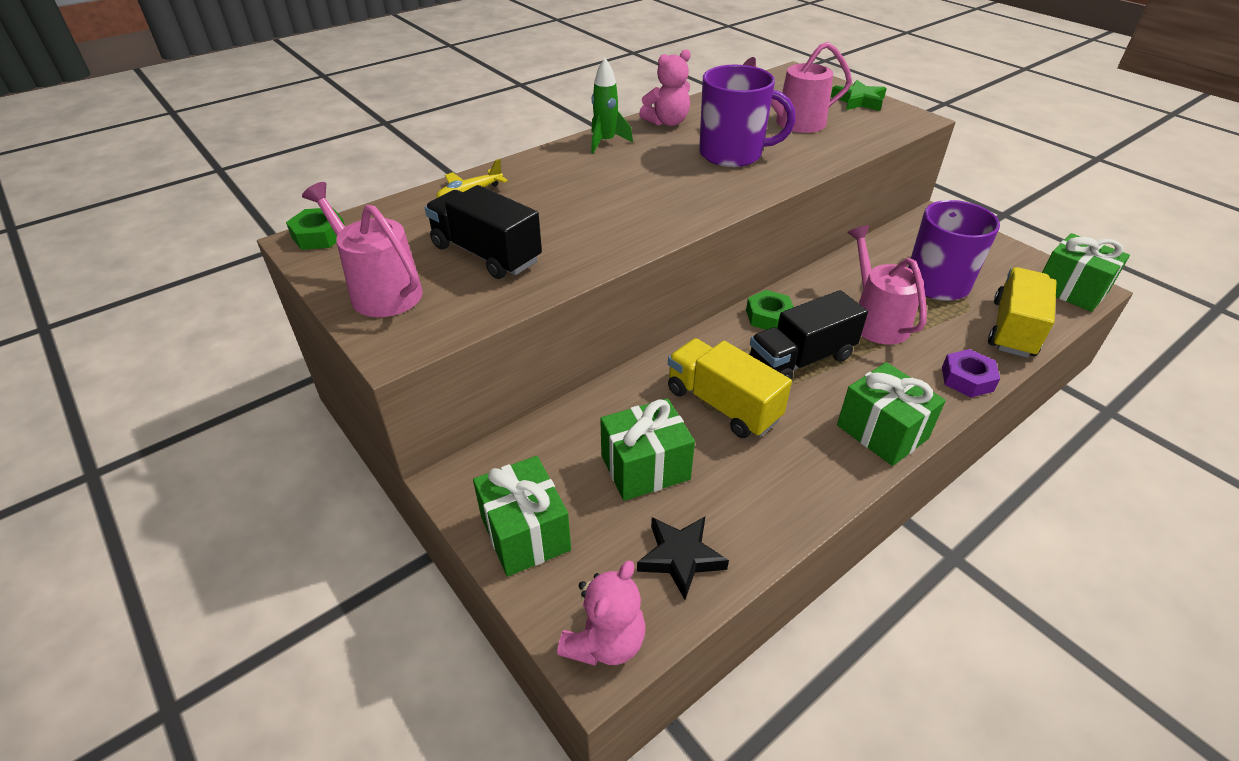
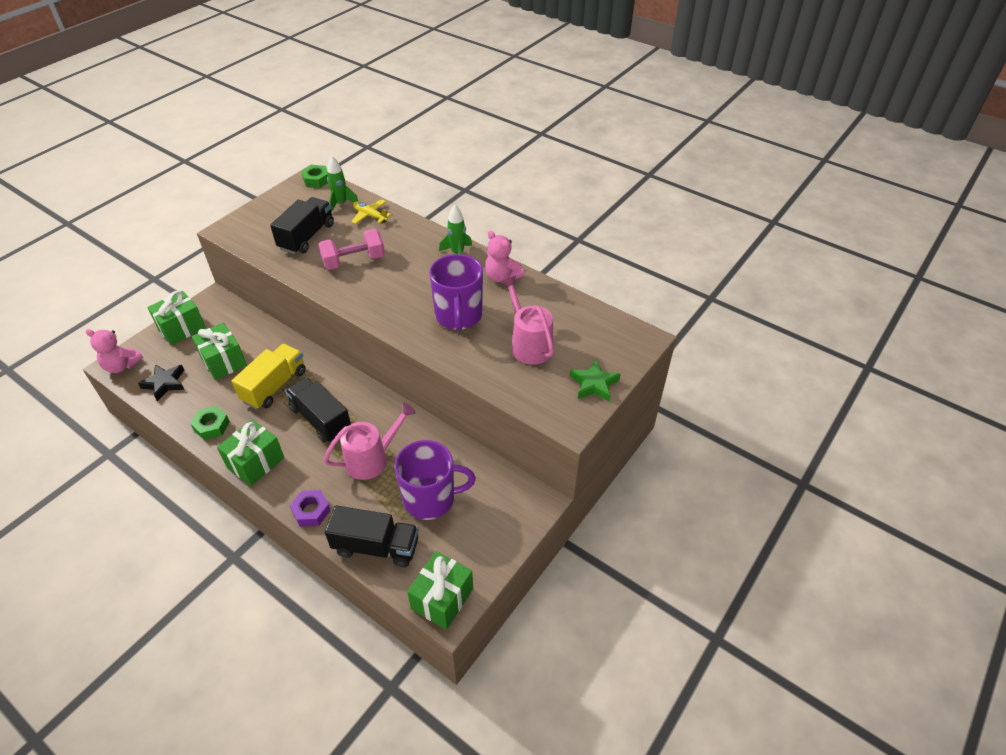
camera: 75 degrees right, 5 degrees up
pink watering can [302,182,423,317] -> none
green nut [746,290,794,330] -> green nut moved to [191,406,230,440]
yellow truck [988,267,1057,358] -> black truck [325,505,419,567]
none -> pink dumbbell [318,229,385,270]
none -> green rocket [327,156,359,213]

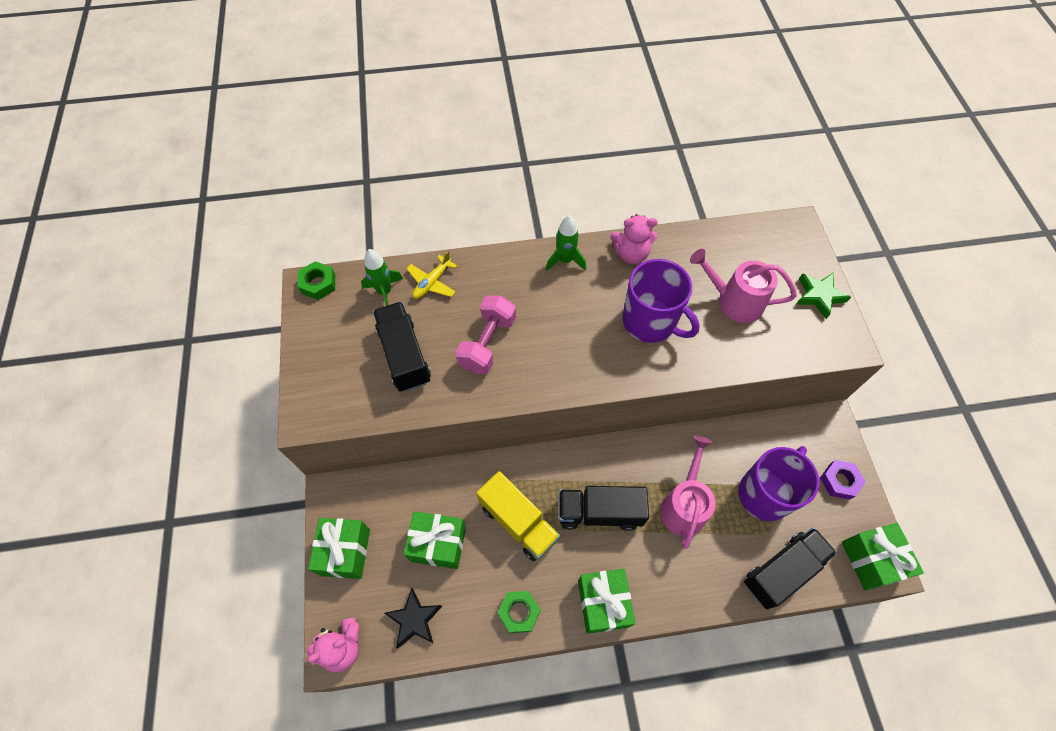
camera: 45 degrees left, 15 degrees up
yellow truck [232,344,306,410] -> yellow truck turned 150 degrees clockwise [476,471,560,561]
purple nut [290,490,331,526] -> purple nut moved to [820,460,866,500]
yellow plane [351,200,392,224] -> yellow plane turned 45 degrees counterclockwise [406,251,457,299]

